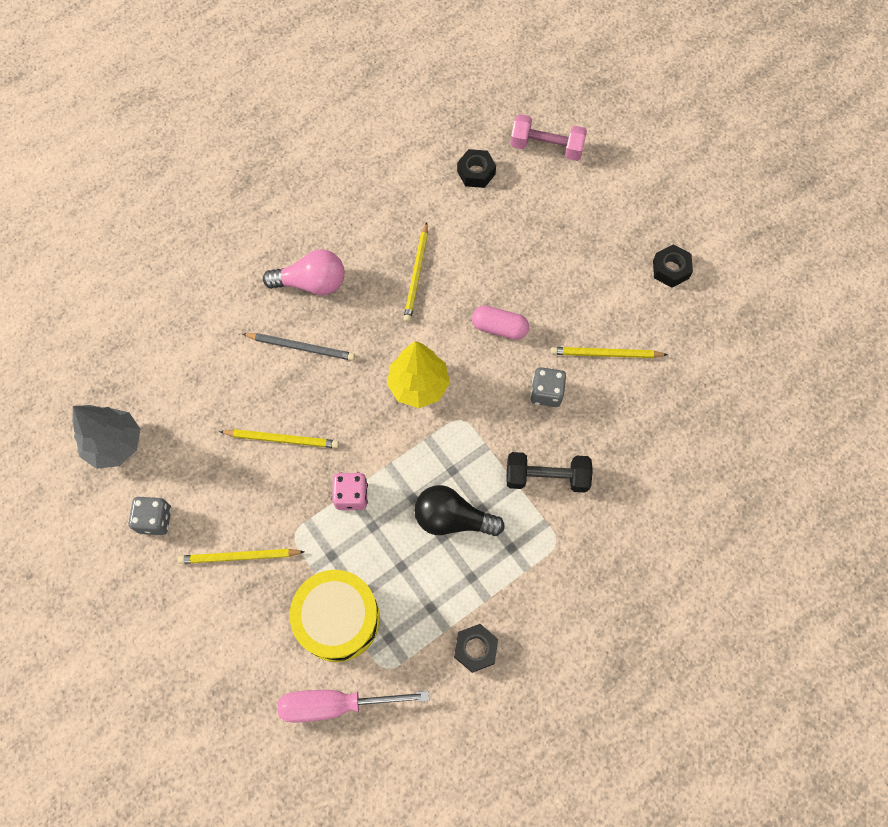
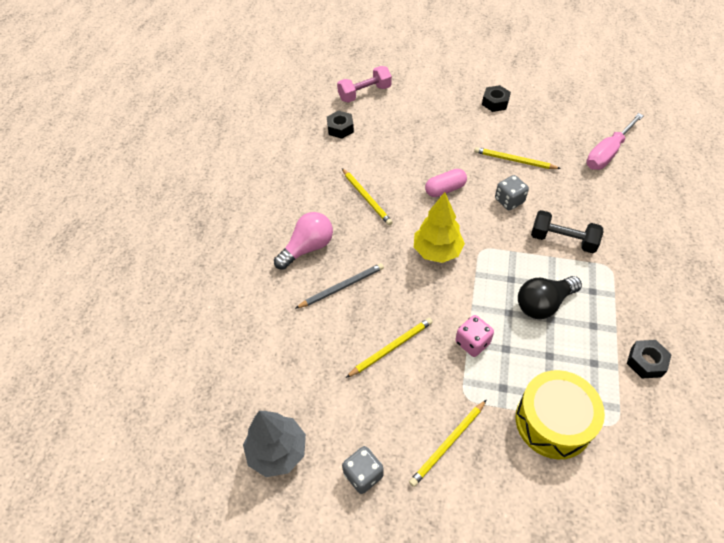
camera: 40 degrees left, 15 degrees down
pink screwdriver [278,690,429,723] -> pink screwdriver moved to [586,113,644,170]
black dumbbell [507,452,593,493] -> black dumbbell turned 60 degrees clockwise [531,210,603,253]
yellow pencil [551,347,668,358] -> yellow pencil turned 60 degrees clockwise [474,147,561,169]

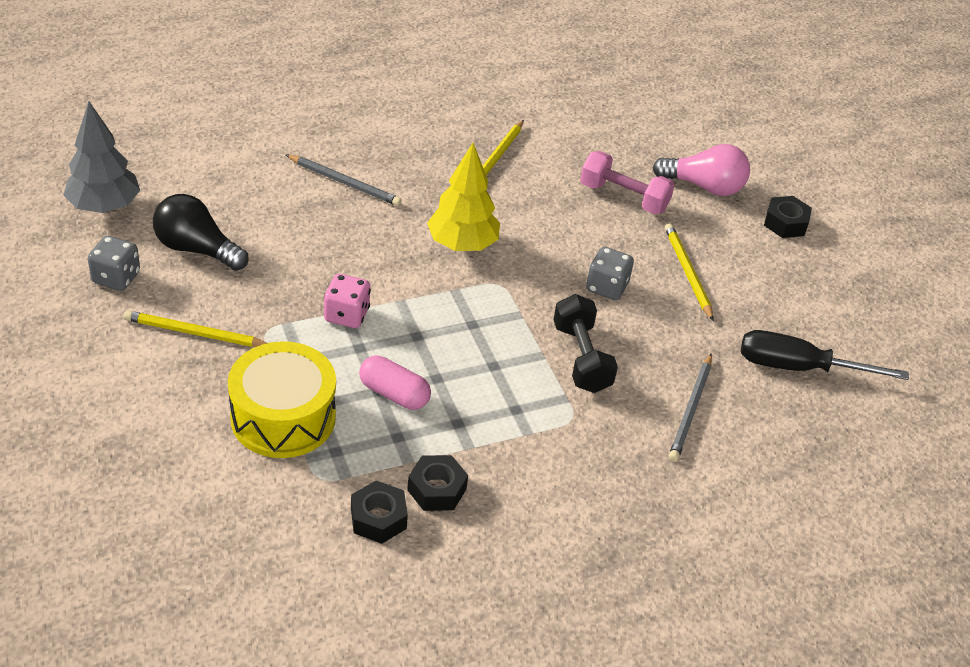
camera: 50 degrees right, 10 degrees down
pink light bulb [274,212,333,270] -> pink light bulb moved to [653,144,750,196]
black nut [327,111,354,139] -> black nut moved to [351,481,408,544]
pink dumbbell [337,66,392,103] -> pink dumbbell moved to [580,151,675,214]
yellow pencil [346,318,433,378] -> none
pink capsule [425,169,467,197] -> pink capsule moved to [359,356,431,410]
black light bulb [518,276,582,319] -> black light bulb moved to [153,194,249,271]
pink screwdriver [586,113,644,170] -> black screwdriver [741,330,909,380]
none -> grey pencil [669,354,712,462]

